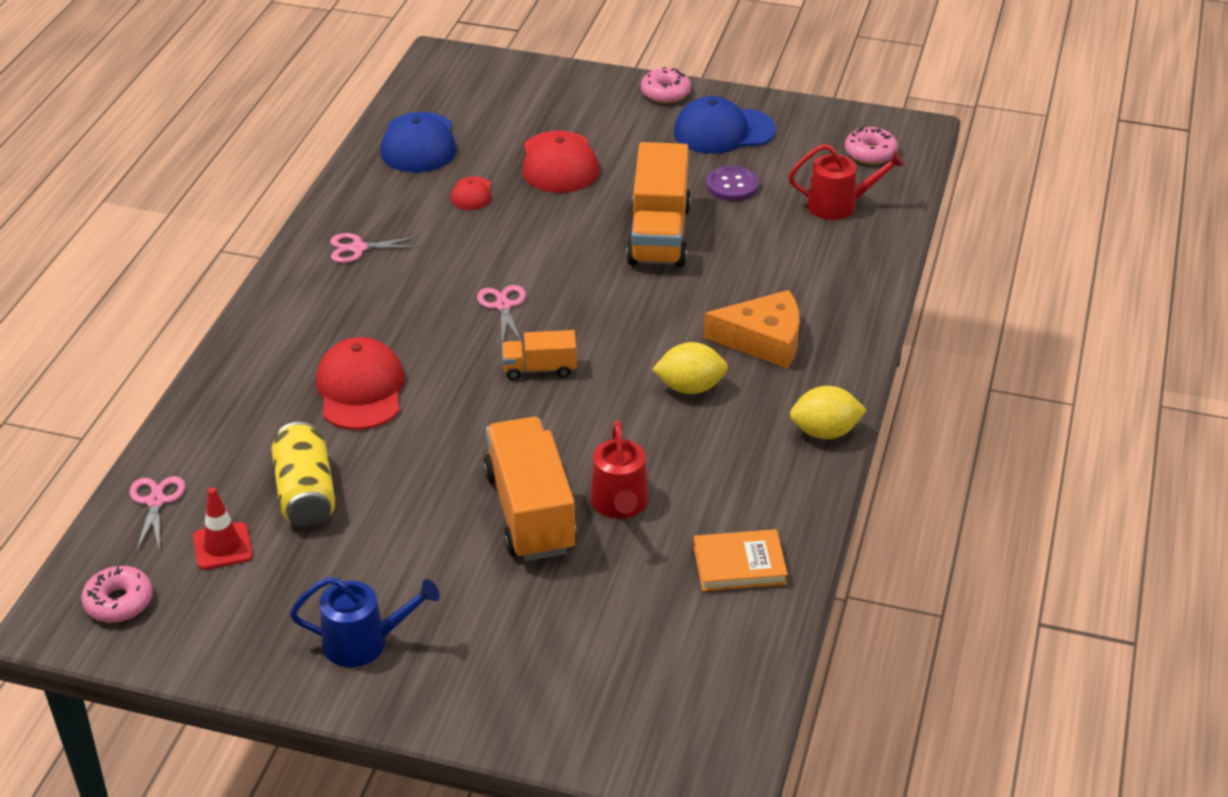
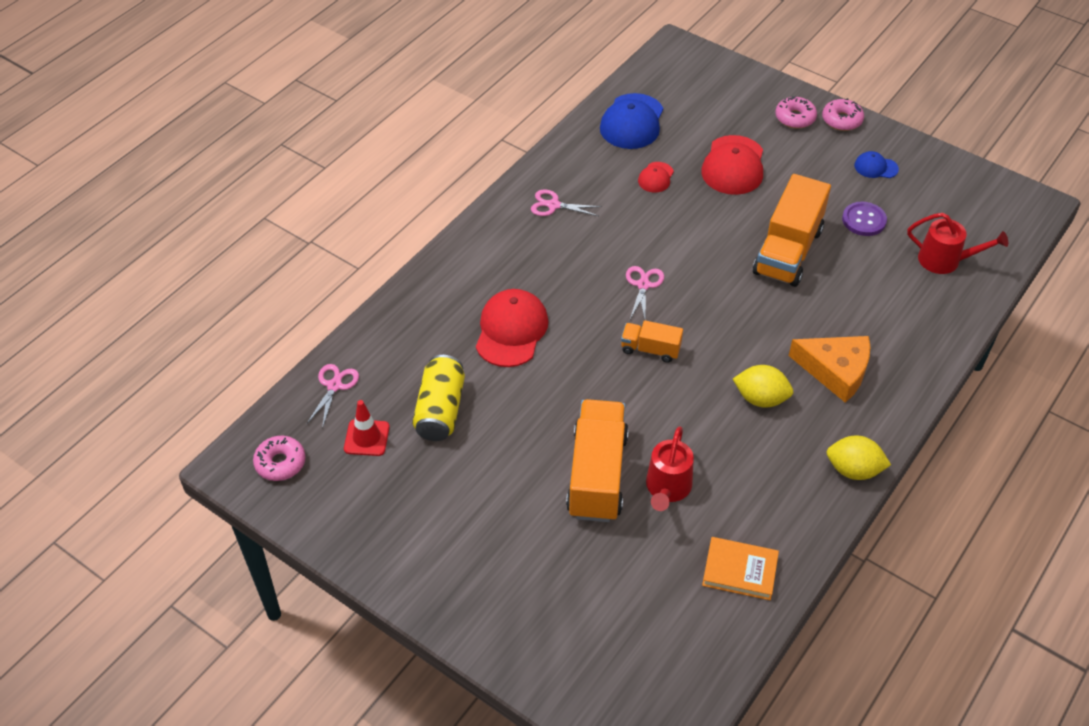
camera: 20 degrees right, 10 degrees up
blue watering can [290,577,440,667] -> none
blue cap [674,96,776,154] -> blue cap [854,151,899,178], size x0.52
pink donut [845,127,898,164] -> pink donut moved to [775,96,817,129]

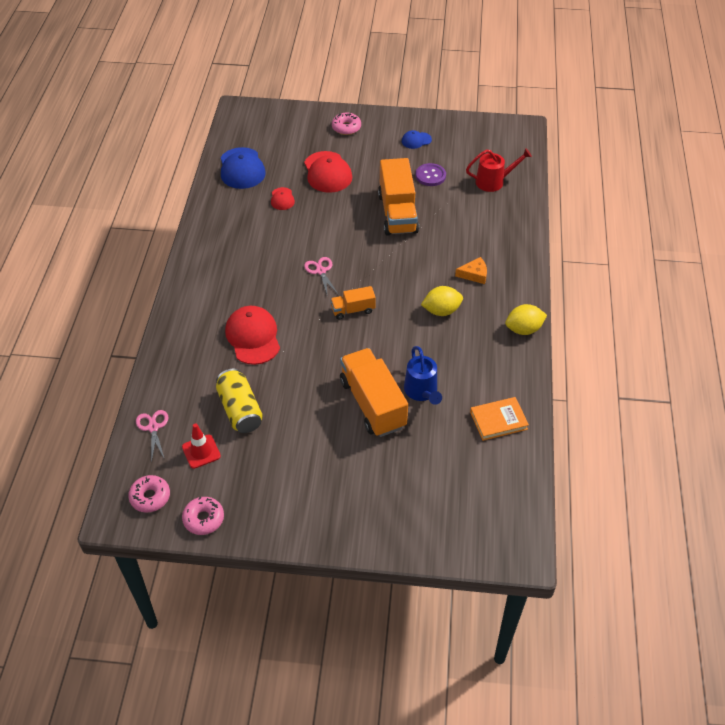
camera: 30 degrees left, 0 degrees up
pink scissors [531,189,602,216] -> none
red watering can [646,426,694,511] -> blue watering can [404,346,442,405]
orange cheese [789,336,870,403] -> orange cheese [455,257,487,284], size x0.57
pink donut [822,98,864,131] -> pink donut moved to [182,497,224,535]

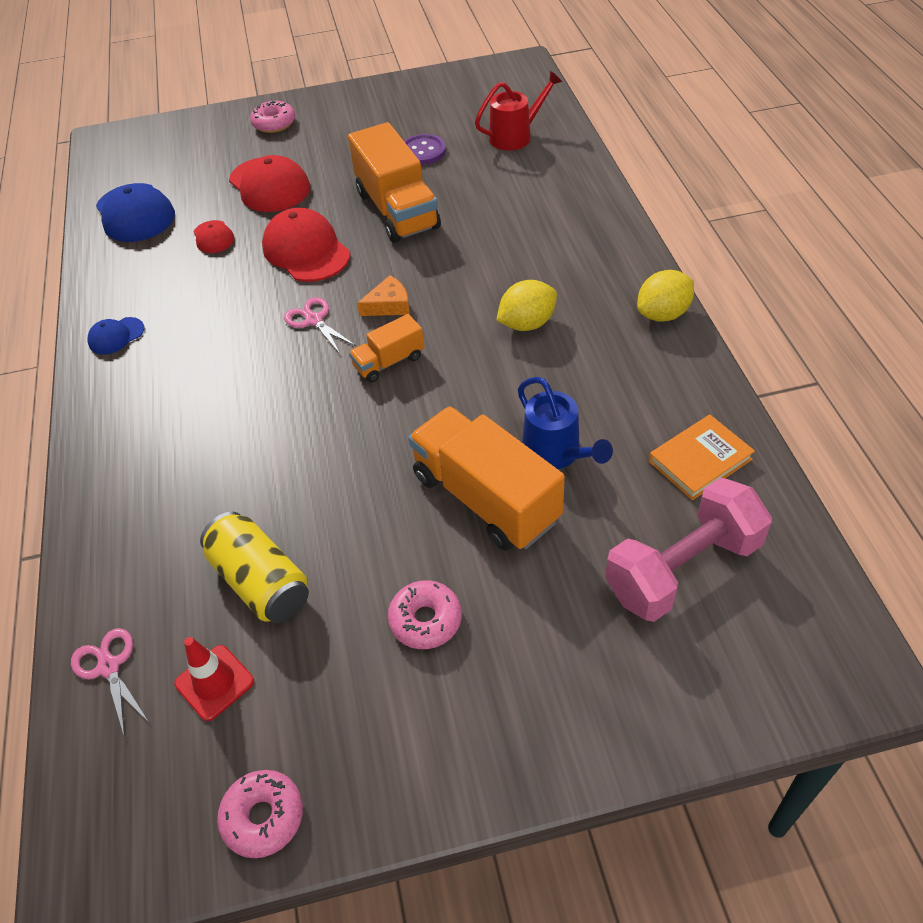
camera: 15 degrees left, 0 degrees up
pink donut [128,475,170,513] -> pink donut moved to [388,580,462,649]
red cap [225,306,280,365] -> red cap moved to [262,208,350,282]
blue cap [402,130,432,149] -> blue cap moved to [88,317,144,354]
orange cheese [455,257,487,284] -> orange cheese moved to [357,275,410,316]
none -> pink dumbbell [605,478,772,622]

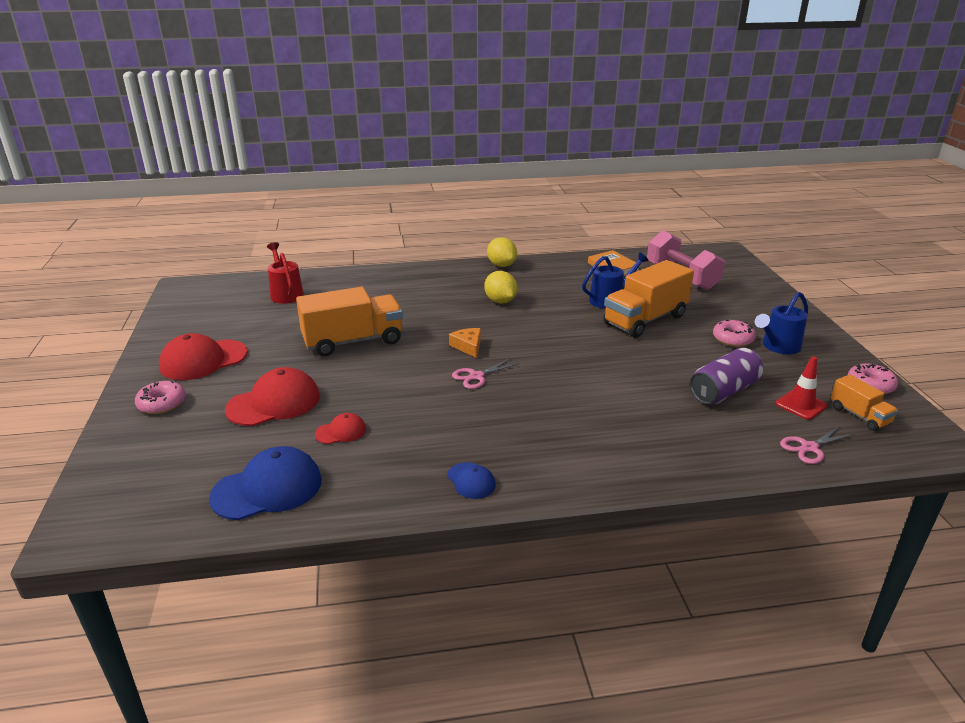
camera: 90 degrees left, 20 degrees down
yellow can [200,512,309,623] -> purple can [690,348,763,404]
red cap [262,208,350,282] -> red cap moved to [159,333,248,380]
orange truck [349,314,424,382] -> orange truck moved to [830,374,898,431]
purple button [404,134,446,165] -> none
none -> blue watering can [755,292,808,354]

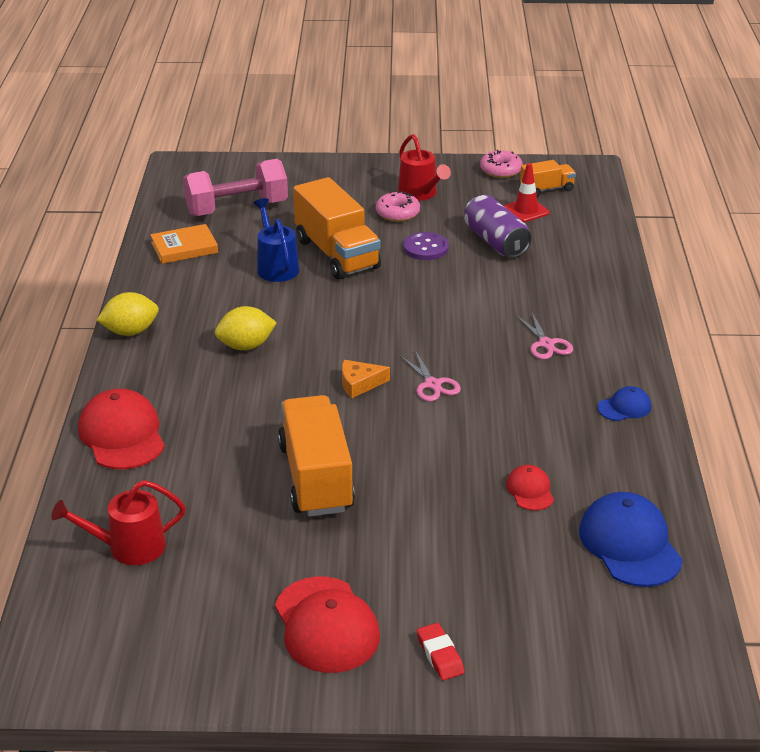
camera: 80 degrees left, 5 degrees up
pink donut [135,381,186,414] -> red eraser [417,623,465,680]
red cap [225,367,320,426] -> red cap moved to [78,389,165,469]
blue watering can [755,292,808,354] -> red watering can [398,134,451,201]
pink scissors [780,426,854,464] -> pink scissors moved to [516,313,573,360]
none -> purple button [403,232,449,260]

